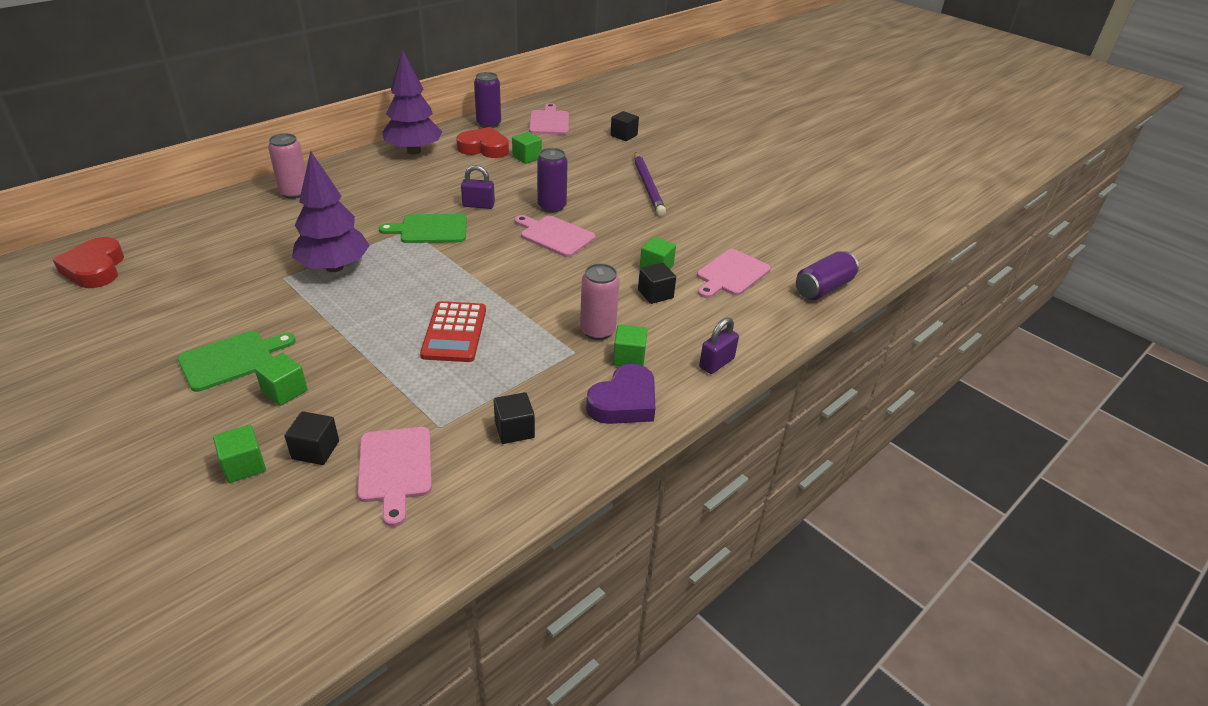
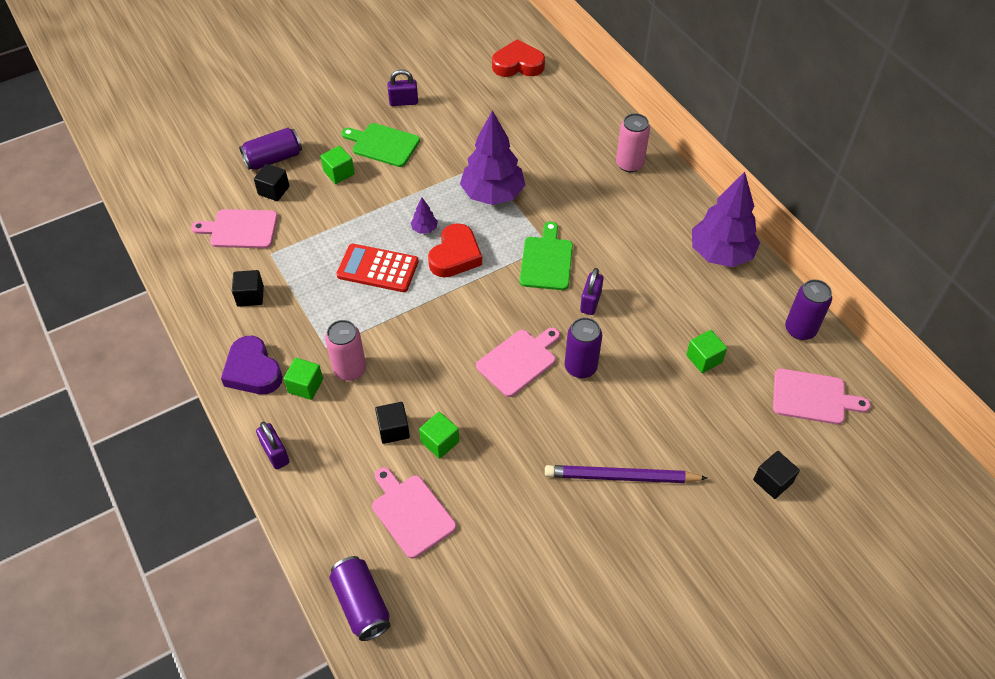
camera: 105 degrees right, 15 degrees up
green cutting board [177,331,296,392] -> green cutting board turned 135 degrees clockwise [341,123,420,167]
green cube [213,425,266,483] -> purple can [239,128,302,170]
red heart [456,127,509,158] -> red heart moved to [428,223,482,278]
none -> purple padlock [387,69,418,106]
none -> purple tree [411,198,438,234]

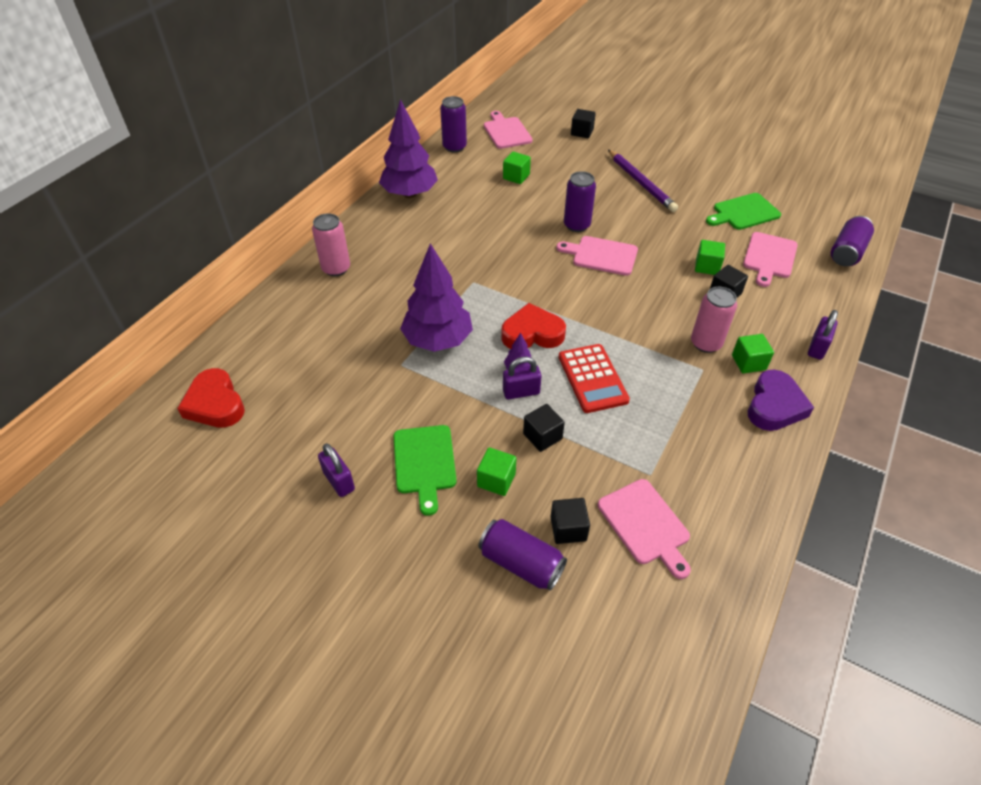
camera: 120 degrees left, 5 degrees down
black cube [232,270,264,307] -> black cube moved to [523,404,565,452]
green cutting board [520,221,573,290] -> green cutting board moved to [706,193,781,230]
purple padlock [580,268,604,315] -> purple padlock moved to [503,357,541,399]

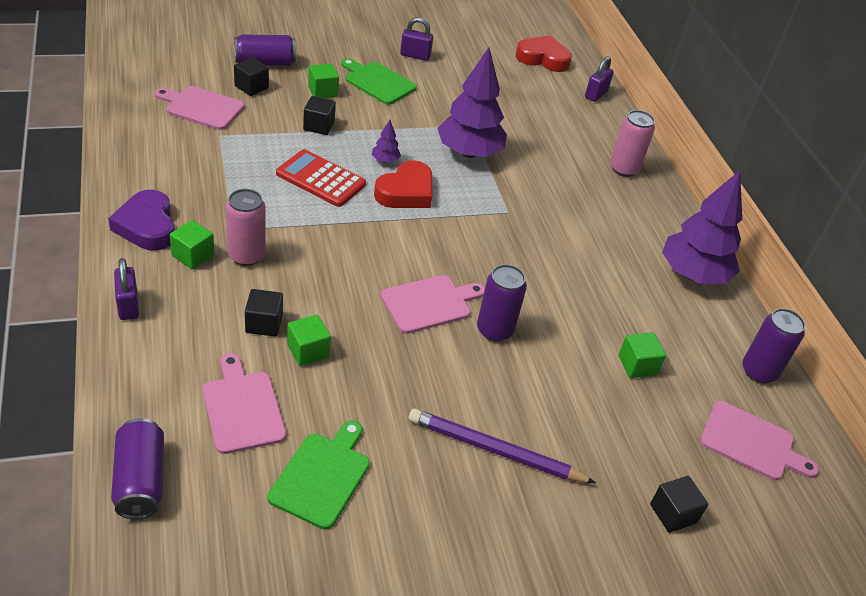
camera: 130 degrees right, 5 degrees down
purple padlock [503,357,541,399] -> purple padlock moved to [585,56,614,102]

